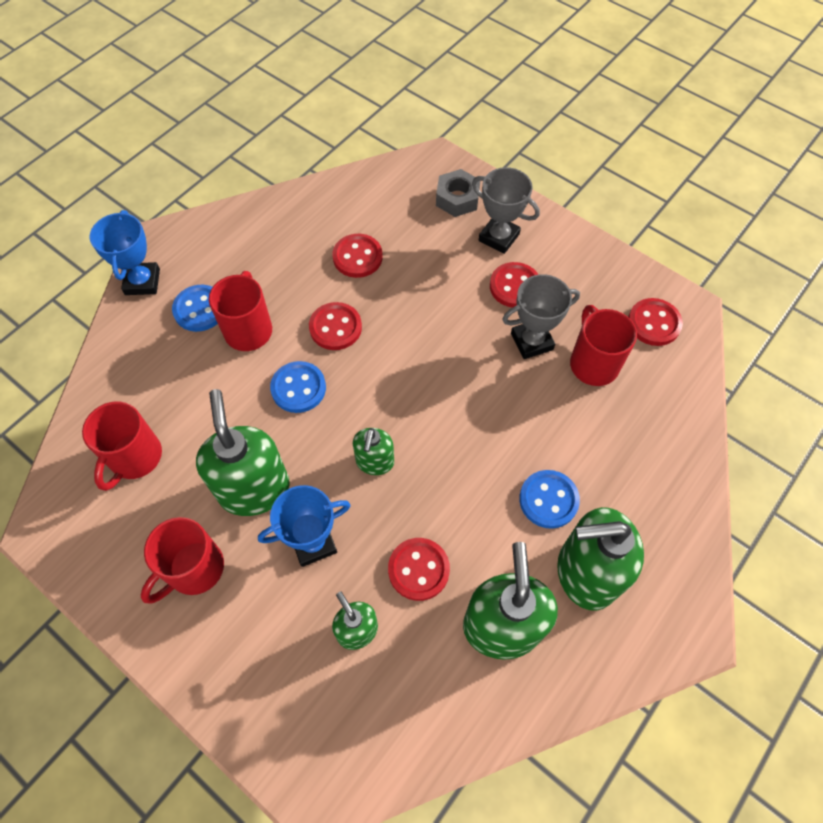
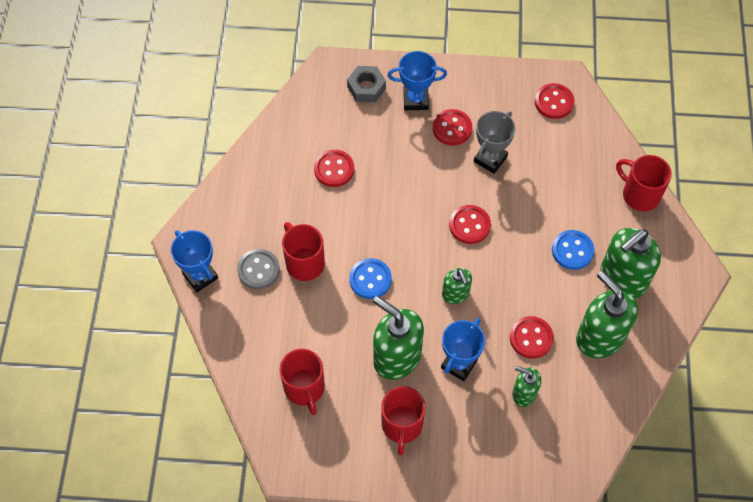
camera: 35 degrees left, 0 degrees up
blue button [172,285,218,332] -> grey button [237,249,280,289]
red button [309,302,362,350] -> red button moved to [449,205,491,244]
grey trophy [472,167,540,254] -> blue trophy [388,51,447,110]
red mug [570,305,637,386] -> red mug moved to [616,155,672,211]

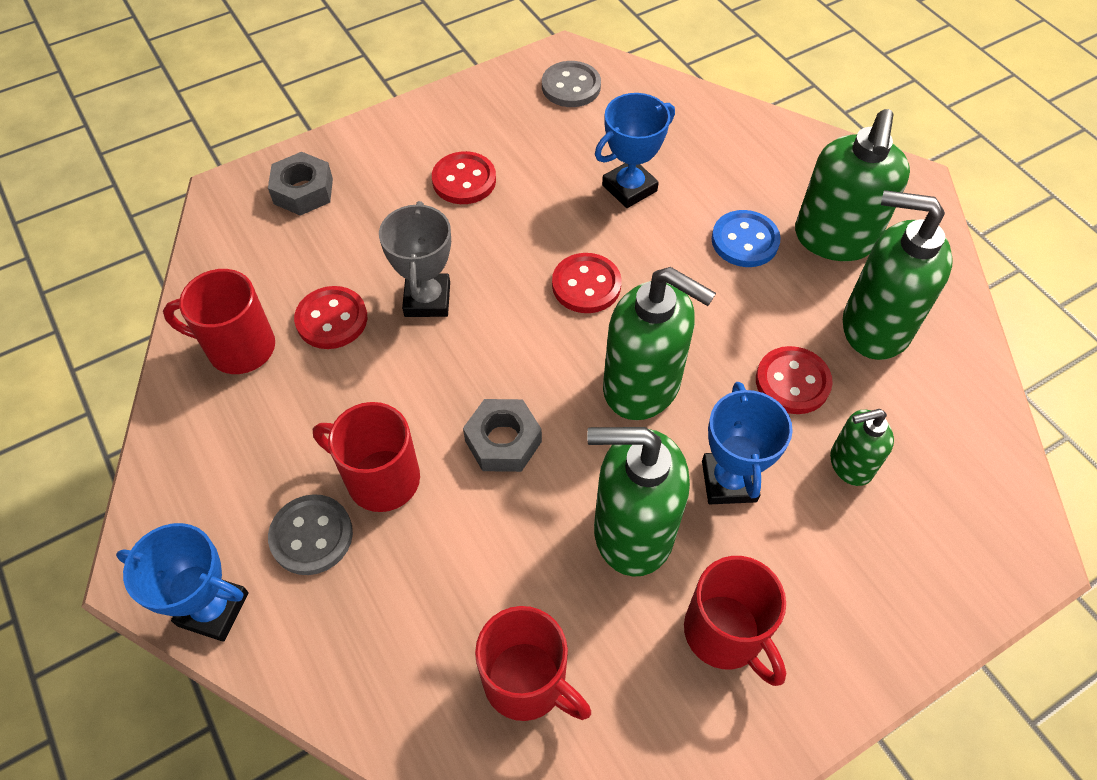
camera: 35 degrees left, 5 degrees down
blue button [349,258,392,299] -> grey nut [463,399,542,472]
blue trophy [388,51,447,110] -> blue trophy moved to [595,93,675,208]
green soap dispenser [442,268,472,304] -> green soap dispenser [603,267,716,420], size x1.83
grey trophy [474,111,516,174] -> grey trophy moved to [379,201,451,317]
red button [535,83,575,119] -> grey button [542,61,601,107]
red mug [616,155,672,211] -> red mug moved to [163,269,275,374]

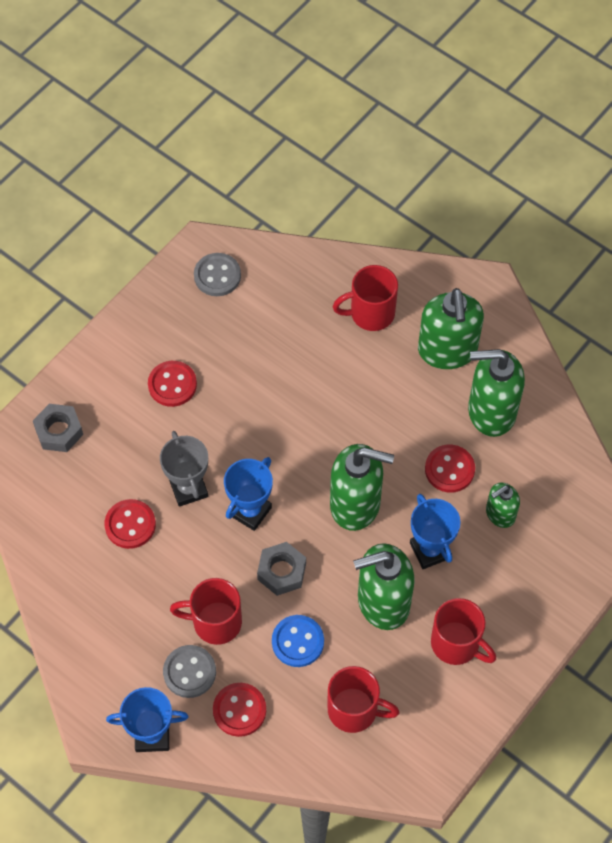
camera: 20 degrees left, 5 degrees up
red mug [163,269,275,374] -> red mug moved to [333,265,398,331]
red button [552,253,621,313] -> red button moved to [213,683,266,737]
blue trophy [595,93,675,208] -> blue trophy moved to [224,457,273,531]
blue button [712,210,781,267] -> blue button moved to [272,615,324,667]

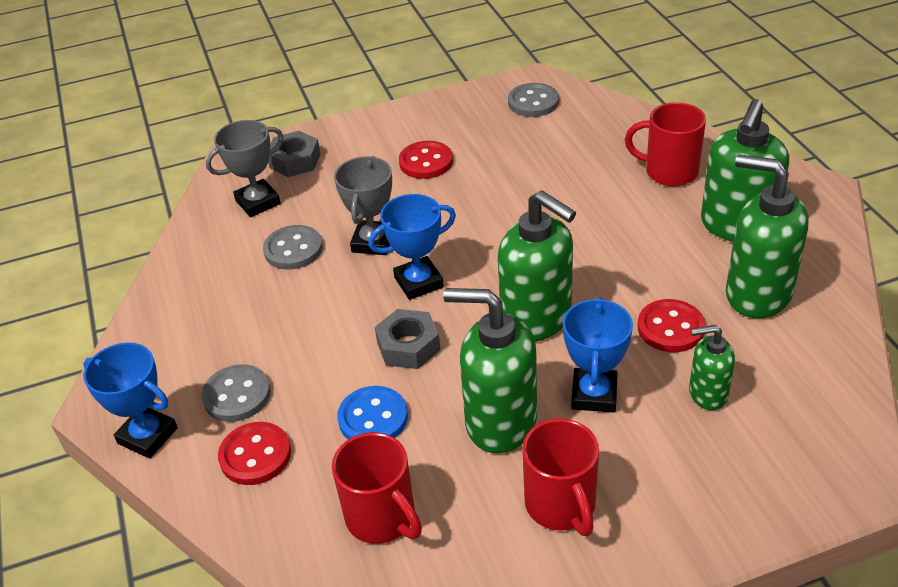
camera: 35 degrees right, 20 degrees down
red button [105,499,156,549] -> grey button [263,225,323,270]
red mug [170,578,242,645] -> none
none -> grey trophy [206,120,284,217]

